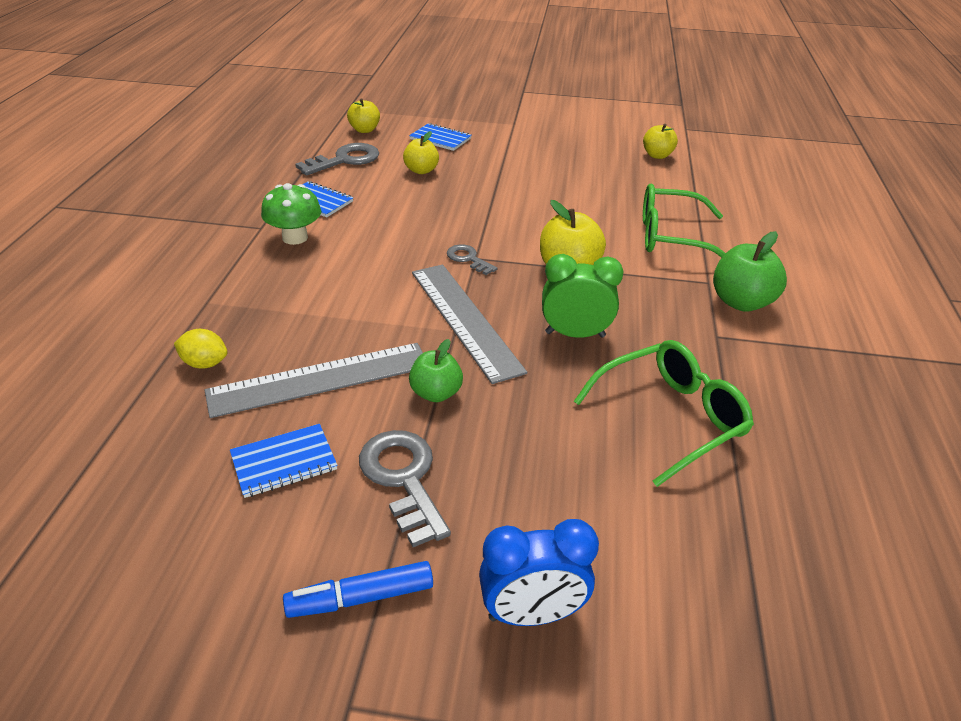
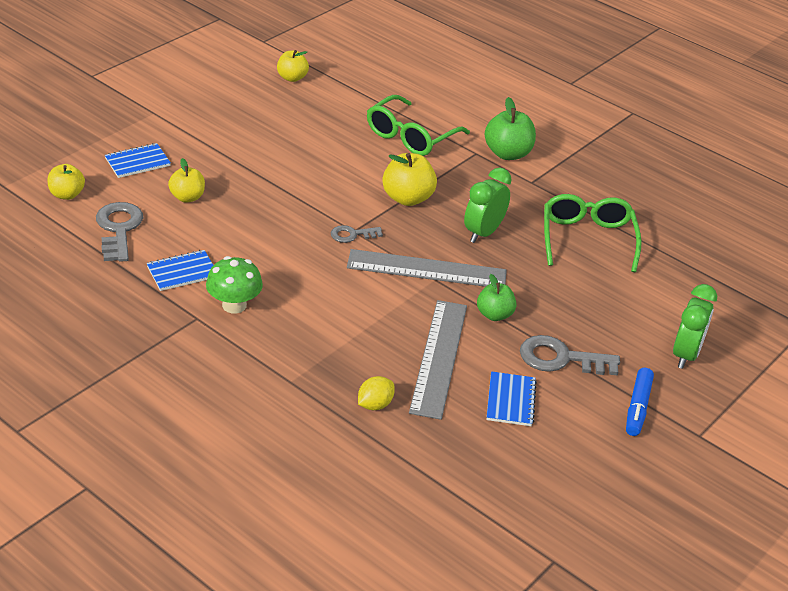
camera: 60 degrees left, 0 degrees up
blue clock [479,519,599,626] -> green clock [673,284,717,369]

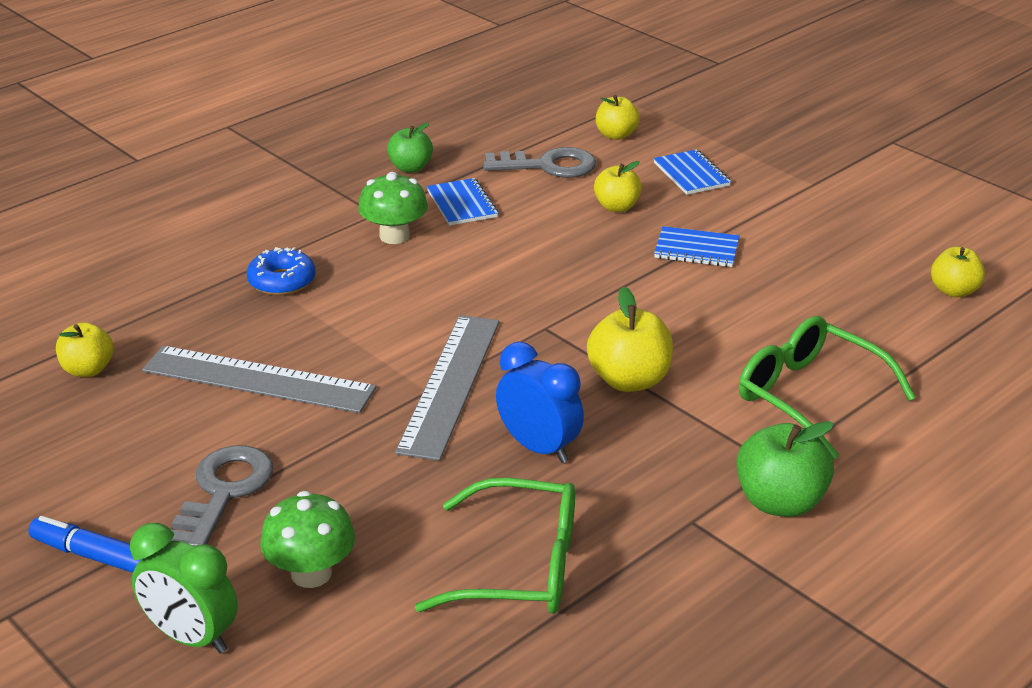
camera: 100 degrees right, 5 degrees down
grey key [331,225,383,243] -> none
yellow lemon [358,376,395,410] -> none
green clock [464,168,512,243] -> blue clock [496,342,584,463]
green apple [477,274,517,321] -> green apple moved to [387,123,433,173]
blue notebook [487,371,537,426] -> blue notebook moved to [654,226,740,267]
none -> yellow apple [56,322,114,377]
none -> blue donut [247,247,316,295]
none -> green mushroom [260,491,355,588]

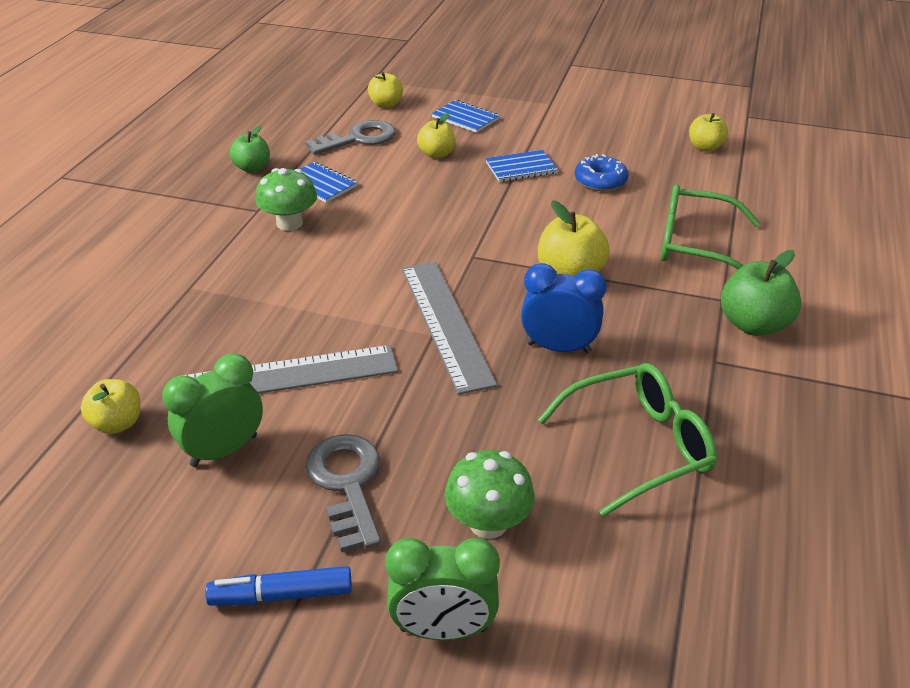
camera: 30 degrees left, 5 degrees up
blue donut [247,247,316,295] -> blue donut moved to [575,154,628,192]
none -> green clock [162,354,263,467]

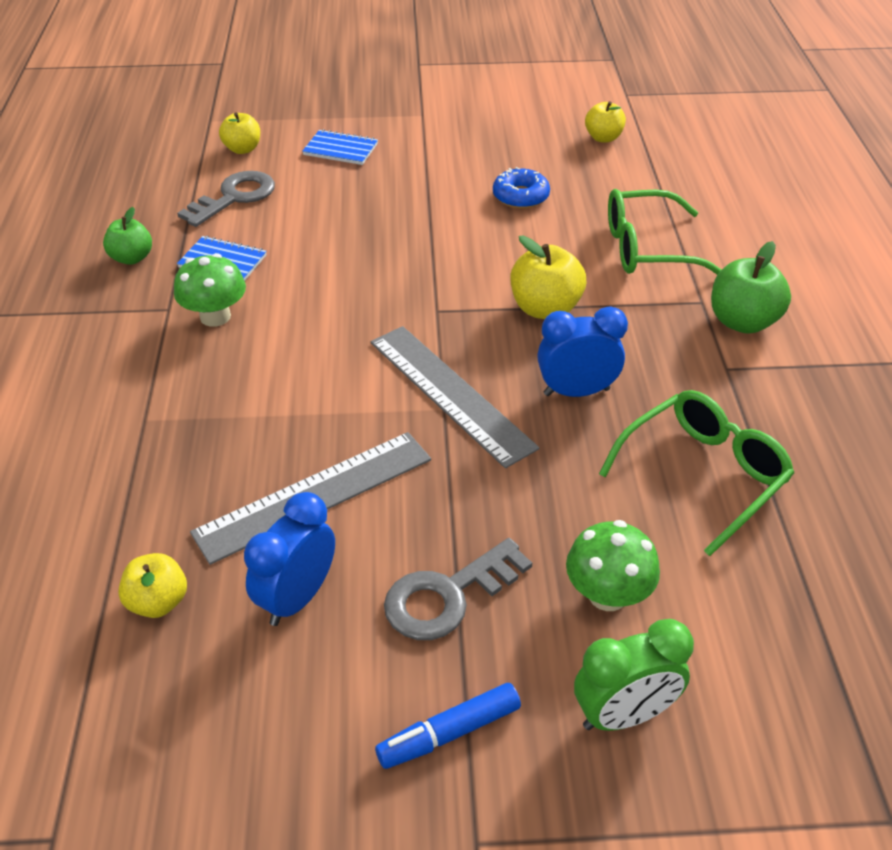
camera: 20 degrees left, 5 degrees up
green clock [162,354,263,467] -> blue clock [244,492,335,626]
grey key [306,434,381,552] -> grey key turned 90 degrees counterclockwise [384,538,532,640]
yellow apple [417,113,456,159] -> none
blue notebook [485,150,558,182] -> none

